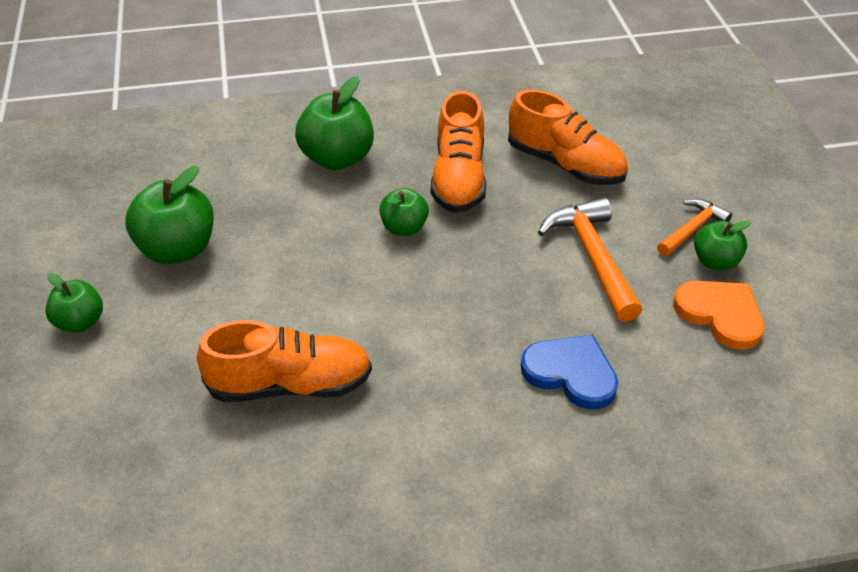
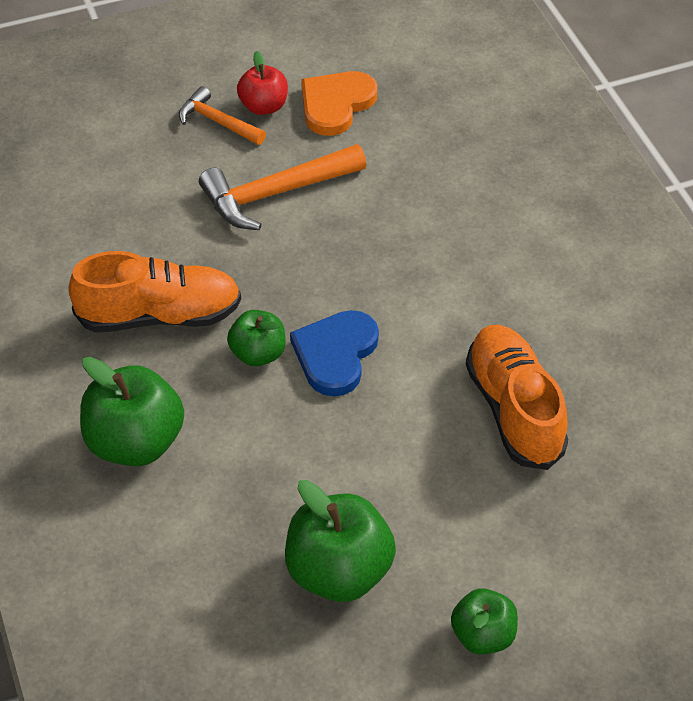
camera: 100 degrees left, 5 degrees up
orange shoe [508,89,628,185] -> none
blue heart [521,334,618,410] -> blue heart moved to [290,310,379,396]
green apple [694,221,751,271] -> red apple [237,51,288,115]

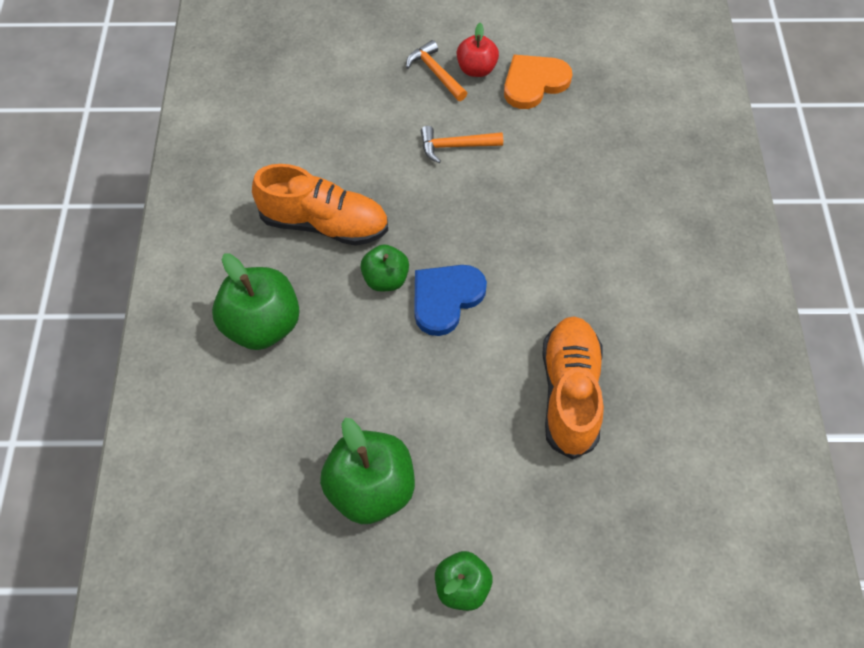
camera: 20 degrees right, 10 degrees up
orange hammer [199,144,366,230] -> orange hammer [421,126,503,163], size x0.60

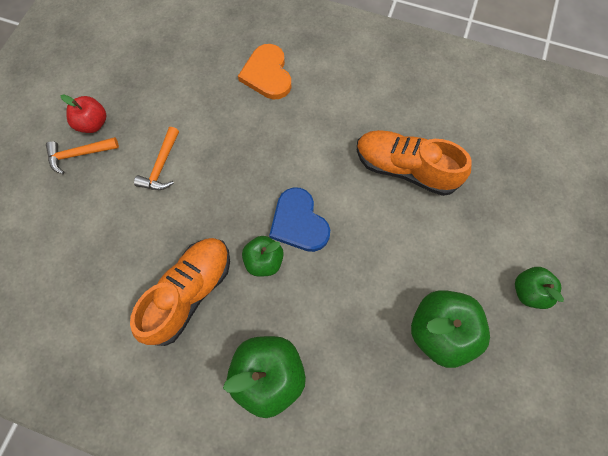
camera: 70 degrees left, 10 degrees up
orange heart [504,55,572,109] -> orange heart moved to [238,44,291,99]

